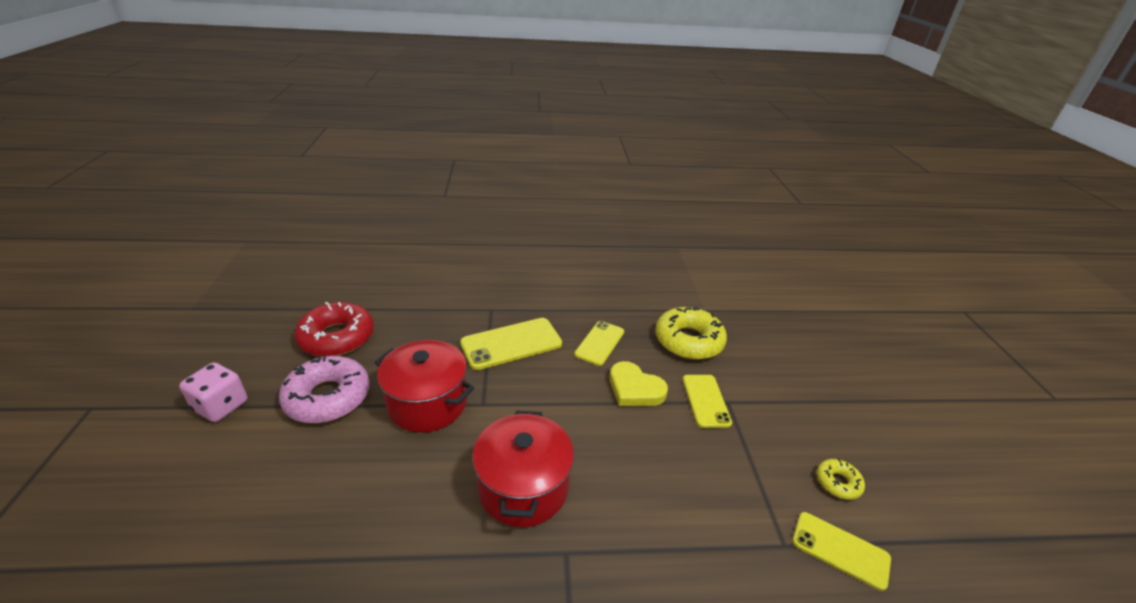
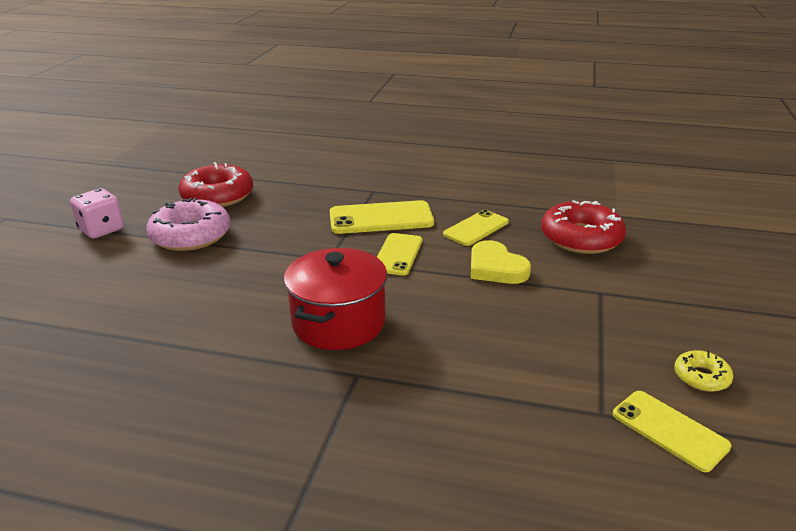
camera: 20 degrees right, 5 degrees down
red pot [375,340,474,432] -> none
yellow donut [655,306,727,360] -> red donut [541,200,626,254]
yellow phone [683,375,732,428] -> yellow phone moved to [377,233,422,276]

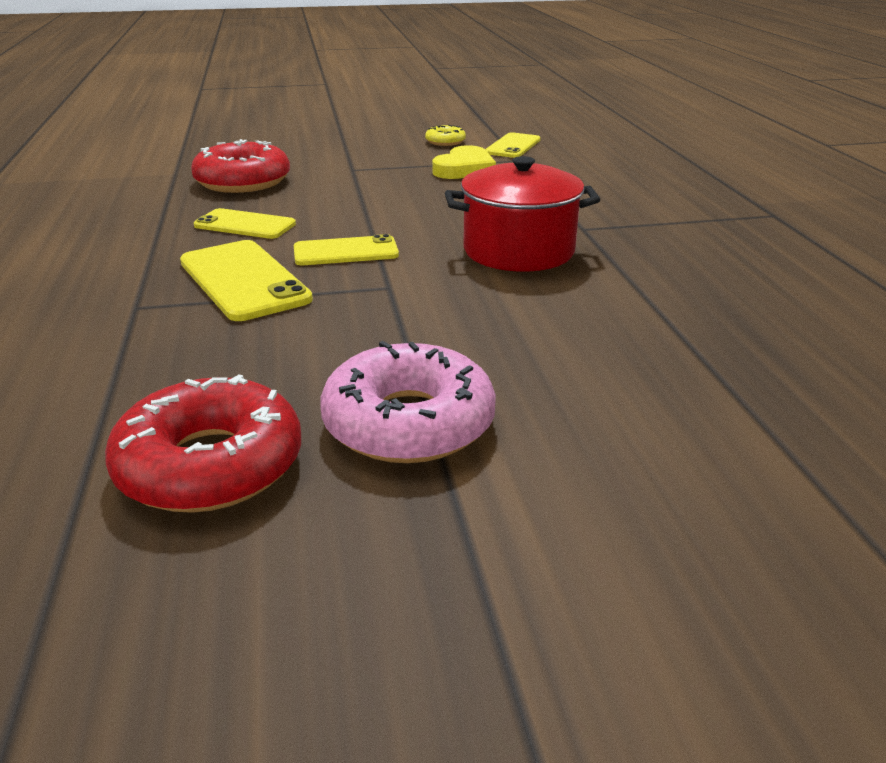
camera: 115 degrees left, 0 degrees up
pink dice [70,188,124,239] -> none
yellow heart [471,240,531,284] -> yellow heart moved to [432,145,496,179]

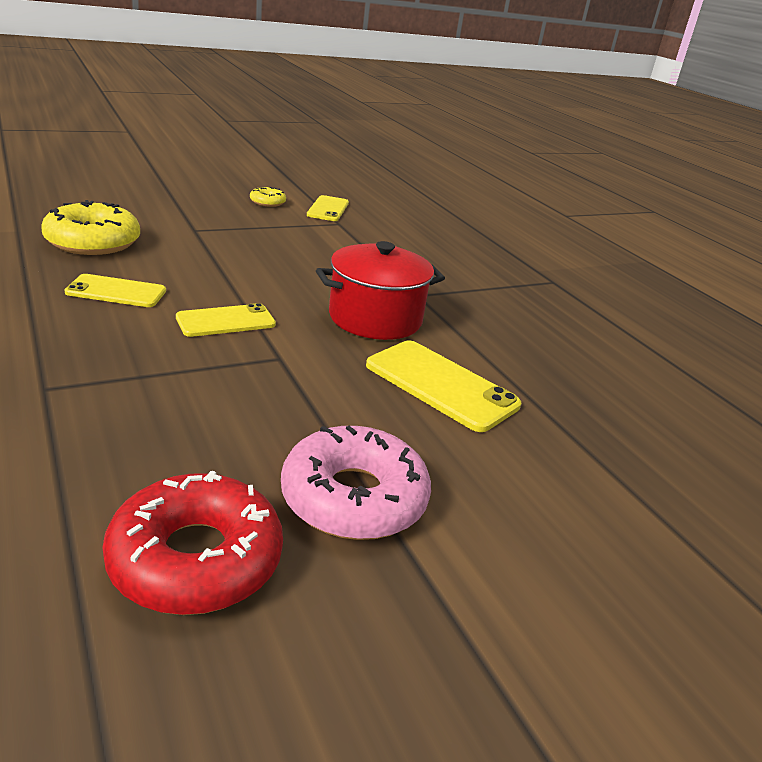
camera: 20 degrees left, 0 degrees up
yellow phone [180,240,313,321] -> yellow phone moved to [366,340,521,432]
red donut [191,139,290,193] -> yellow donut [41,200,140,255]
yellow heart [432,145,496,179] -> none

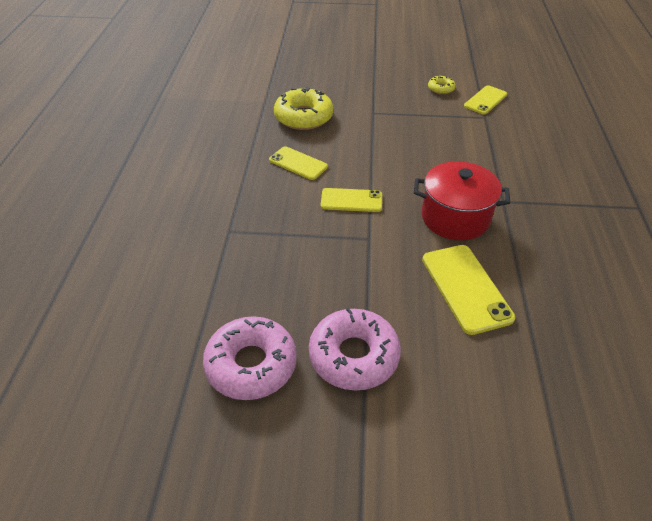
camera: 35 degrees right, 15 degrees up
red donut [102,471,283,615] -> pink donut [203,316,297,400]

